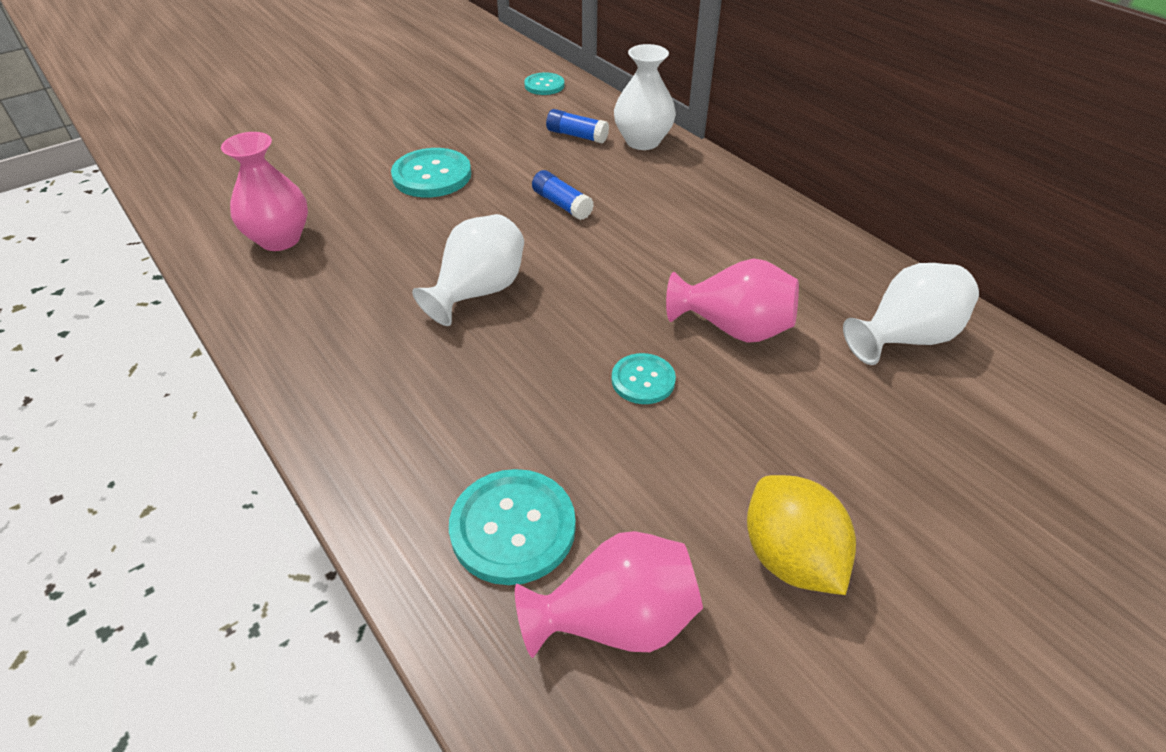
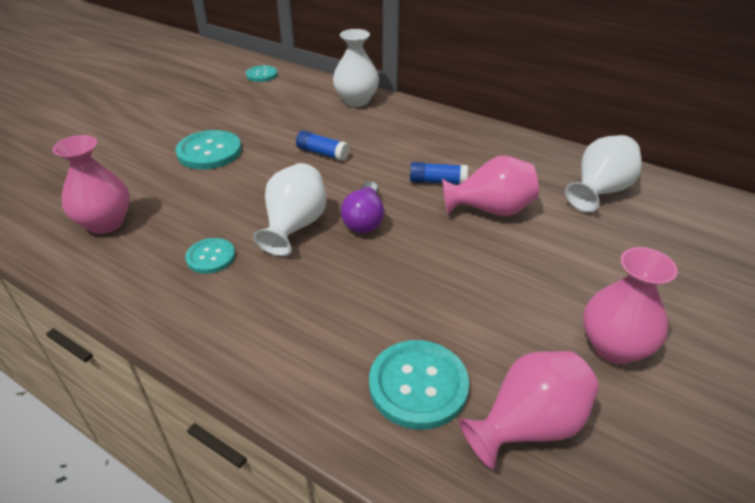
camera: 20 degrees left, 5 degrees down
blue glue stick [546,109,609,143] -> blue glue stick moved to [410,162,468,185]
turquoise button [612,353,676,404] -> turquoise button moved to [185,238,235,274]
yellow lemon [747,475,856,595] -> pink vase [583,247,678,364]
none -> purple light bulb [341,181,384,233]

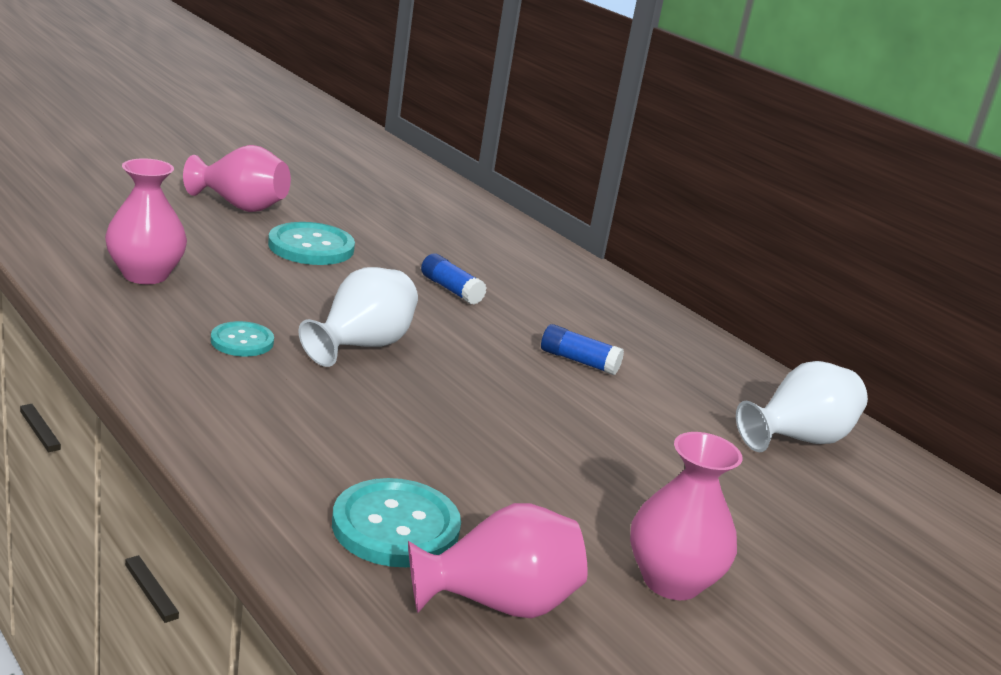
camera: 15 degrees right, 15 degrees down
turquoise button [246,65,277,82] -> none
white vase [333,29,379,107] -> none
purple light bulb [341,181,384,233] -> none
pink vase [442,156,539,216] -> pink vase moved to [183,145,291,212]

